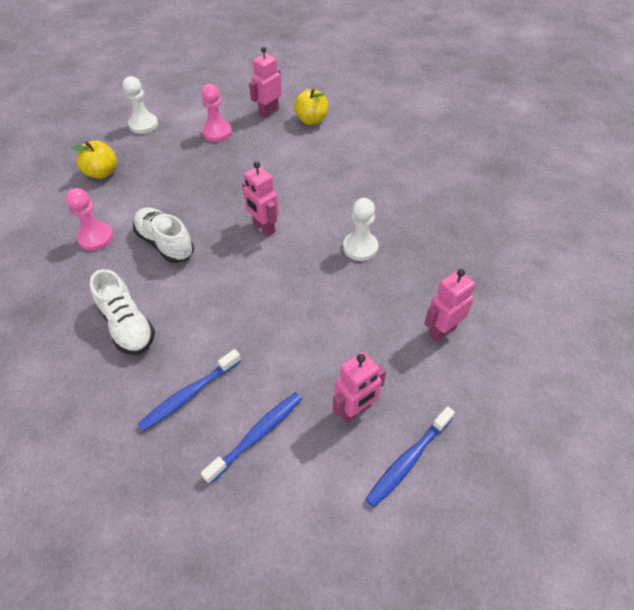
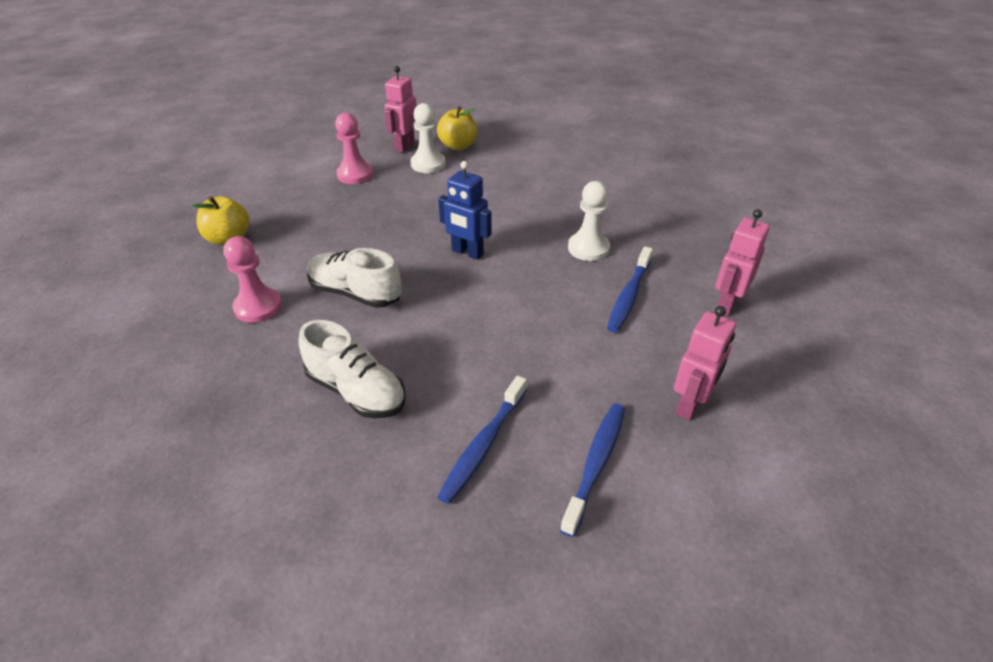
camera: 20 degrees left, 10 degrees down
white pawn [123,76,158,134] -> white pawn moved to [411,103,446,173]
pink robot [242,161,279,236] -> blue robot [438,161,492,260]
blue toothbrush [366,406,455,507] -> blue toothbrush moved to [607,247,653,333]

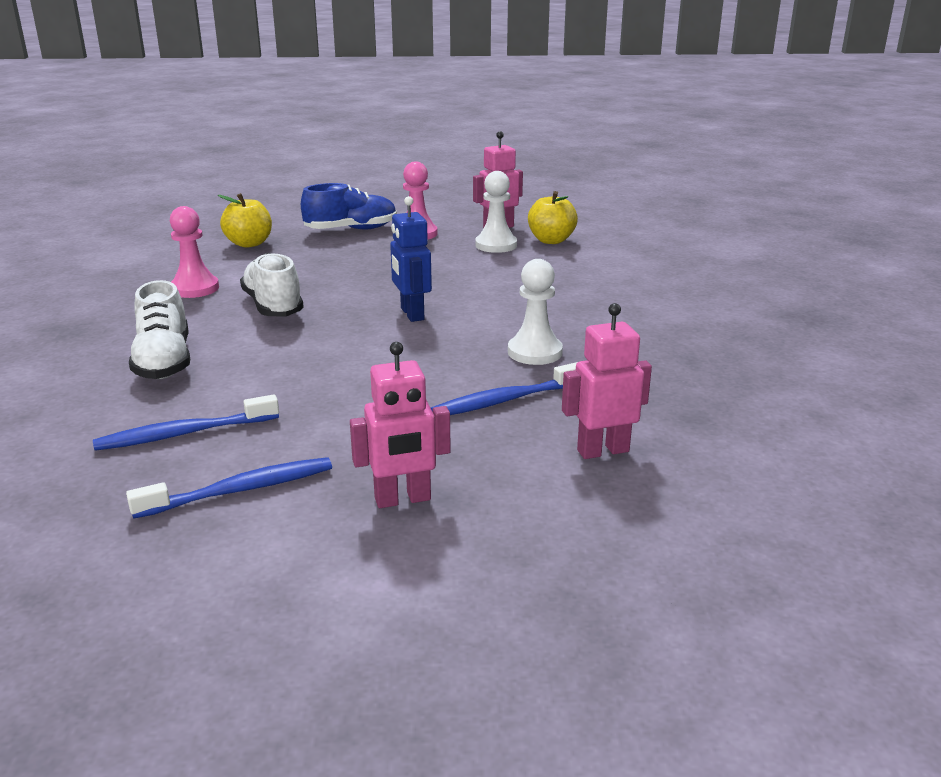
camera: 40 degrees right, 15 degrees down
none -> blue shoe [301,183,397,230]

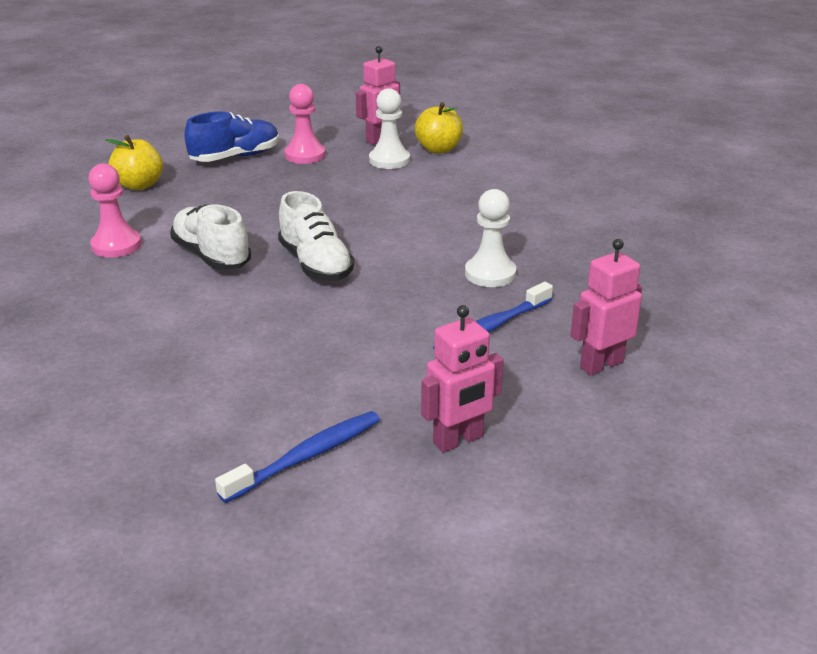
camera: 15 degrees left, 5 degrees up
blue toothbrush [93,394,279,451] -> none
white shoe [129,280,190,379] -> white shoe moved to [278,191,354,281]
blue robot [390,196,432,322] -> none

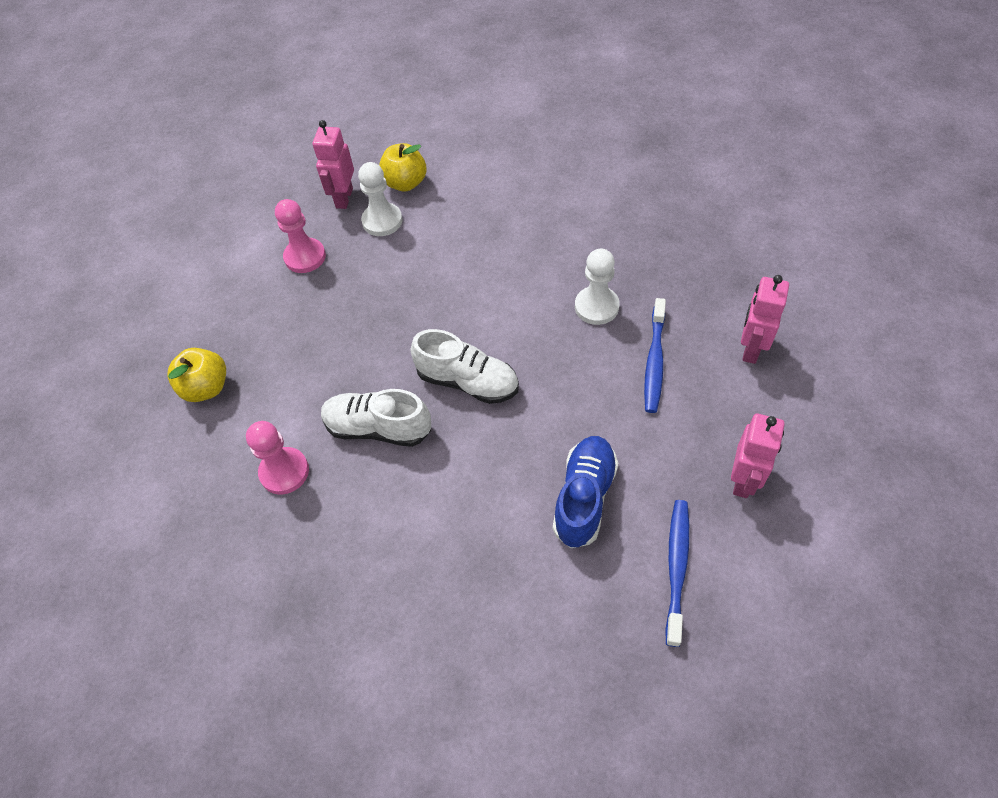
camera: 35 degrees left, 25 degrees up
blue shoe [184,111,279,162] -> blue shoe moved to [553,436,618,548]

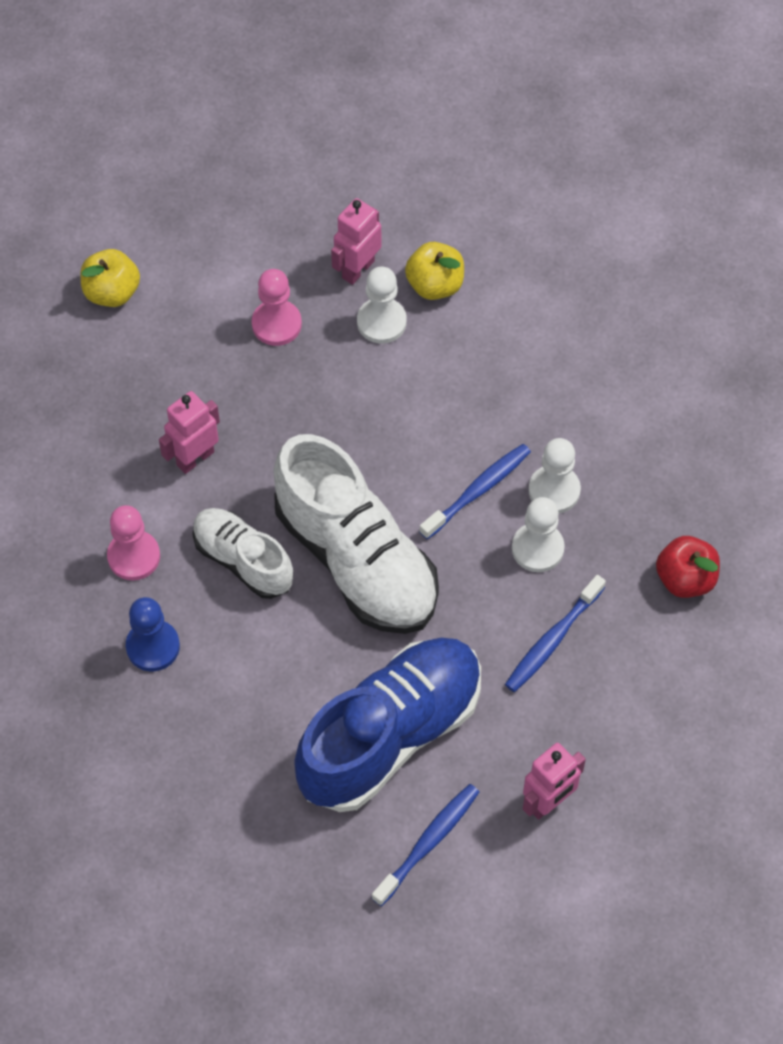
camera: 25 degrees right, 5 degrees up
yellow apple [168,348,226,402] -> yellow apple moved to [80,249,140,307]
white shoe [411,329,519,404] -> white shoe [273,434,439,634], size x1.76
blue shoe [553,436,618,548] -> blue shoe [294,638,481,812], size x1.76
pink robot [741,275,789,364] -> pink robot moved to [159,391,220,474]
none -> blue pawn [126,597,180,671]
none -> blue toothbrush [419,444,531,539]
none -> white pawn [529,438,581,513]
none -> red apple [656,536,720,598]

